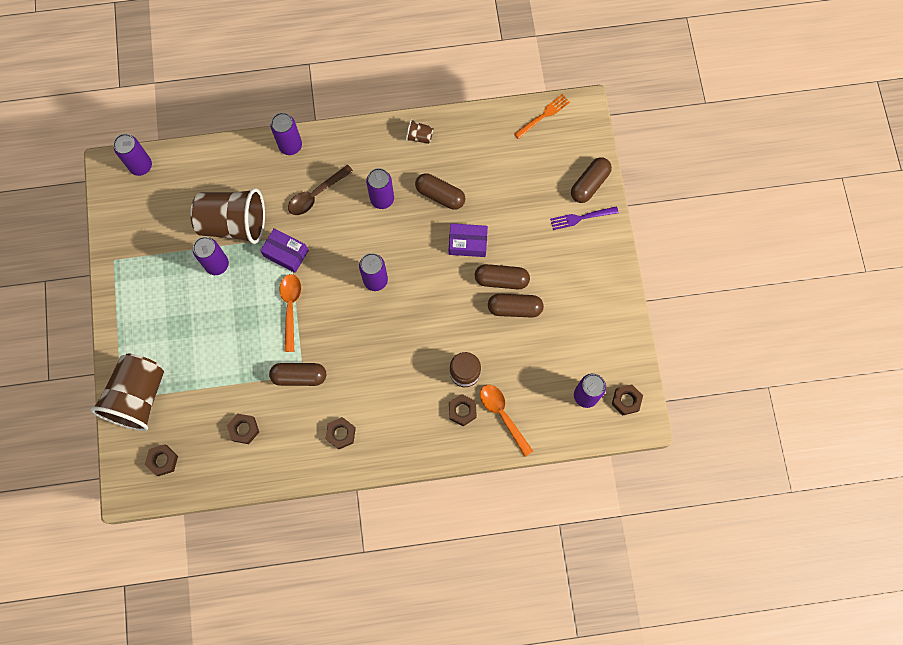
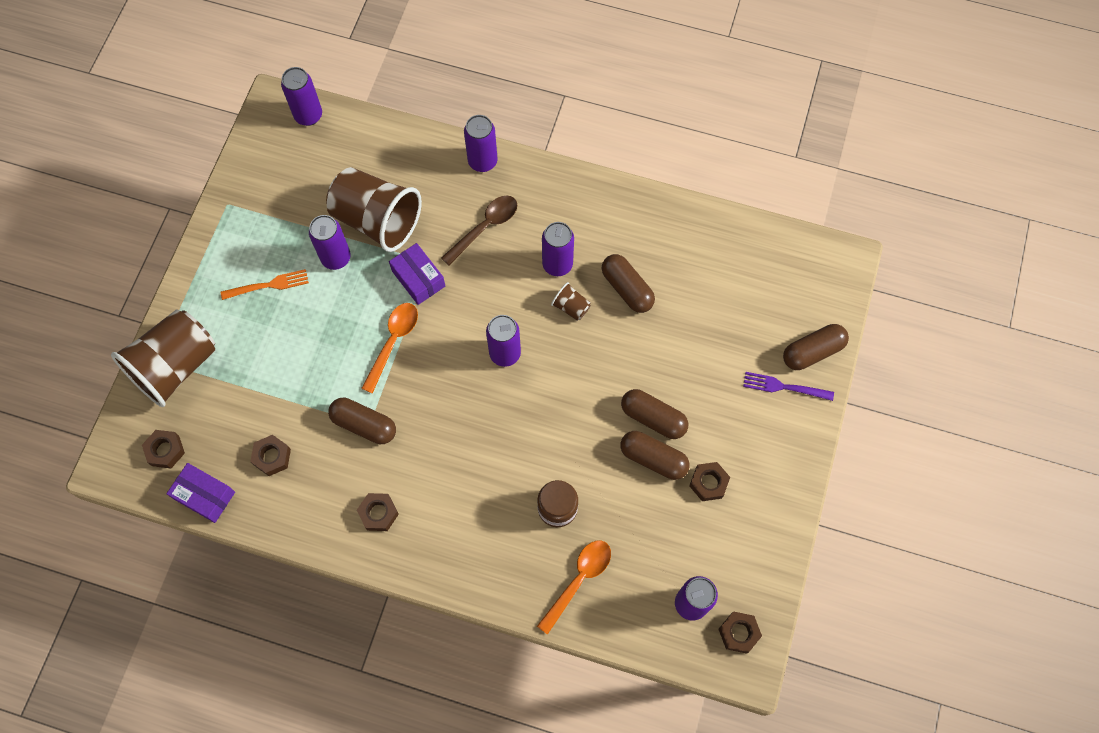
camera: 25 degrees right, 5 degrees down
brown spoon [288,165,353,215] -> brown spoon turned 150 degrees clockwise [441,196,517,265]
brown cup [406,119,434,144] -> brown cup moved to [551,282,591,321]
purple box [449,223,488,257] -> purple box moved to [166,463,235,523]
brown nut [449,394,477,426] -> brown nut moved to [689,462,730,501]
orange spoon [480,385,533,457] -> orange spoon turned 45 degrees clockwise [537,540,611,635]
orange fork [514,94,570,139] -> orange fork moved to [221,269,309,300]

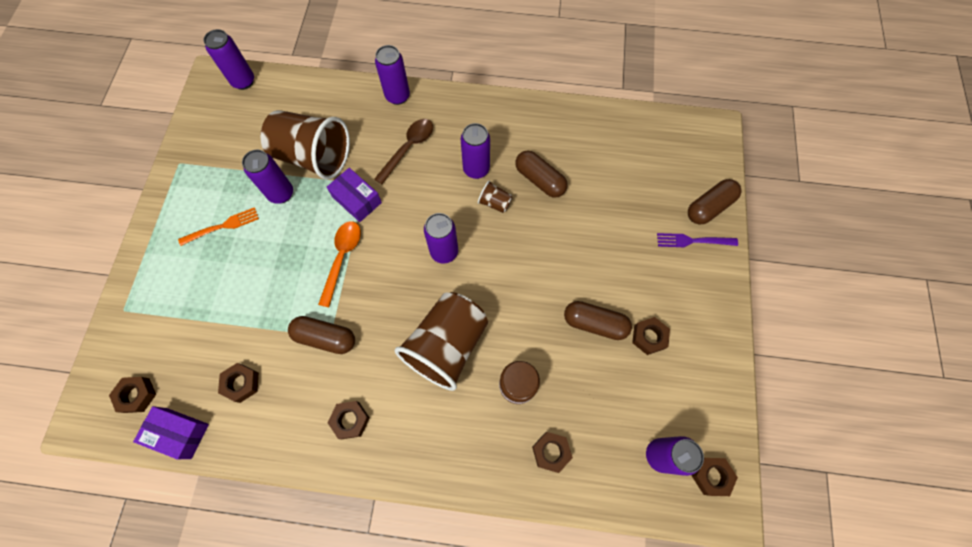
camera: 10 degrees left, 0 degrees up
brown cup [111,309,215,407] -> brown cup moved to [394,292,488,391]
orange spoon [537,540,611,635] -> brown nut [532,432,573,473]
brown capsule [621,389,688,439] -> none

